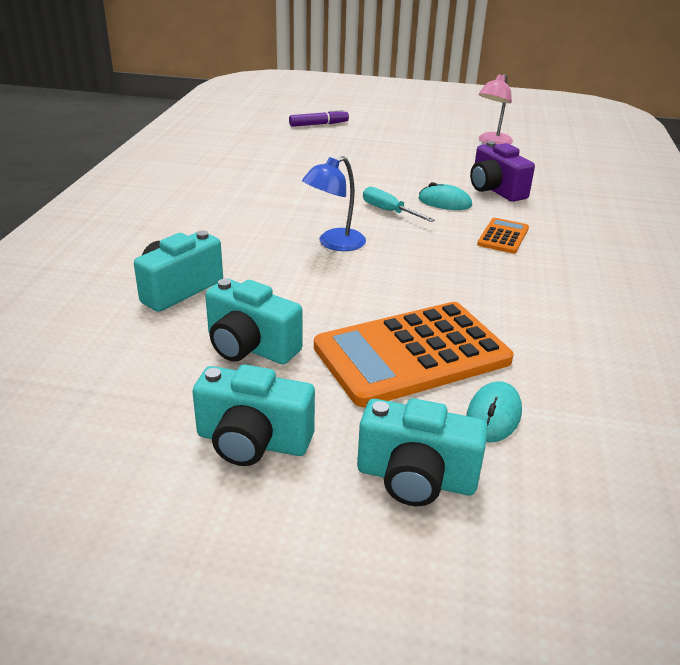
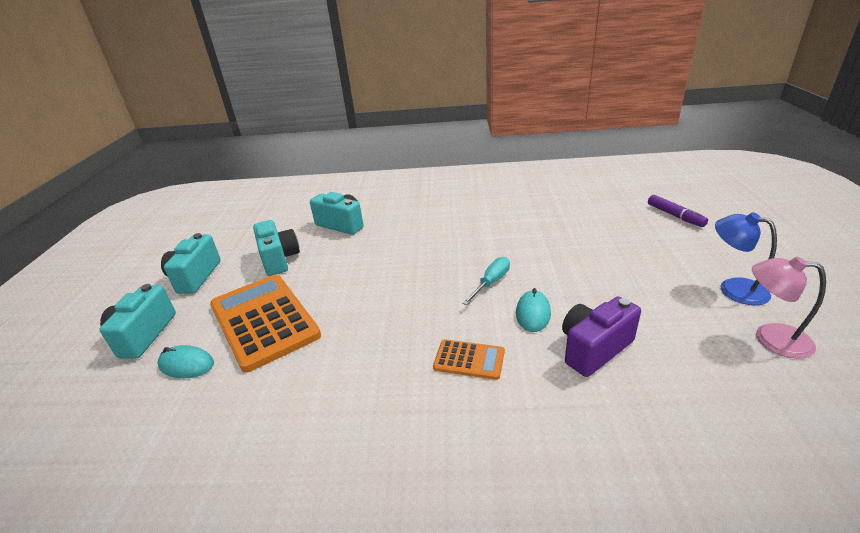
camera: 85 degrees right, 0 degrees up
turquoise camera [205,279,302,364] -> turquoise camera turned 135 degrees clockwise [253,220,300,276]
blue lamp [302,156,366,251] -> blue lamp moved to [715,212,777,305]

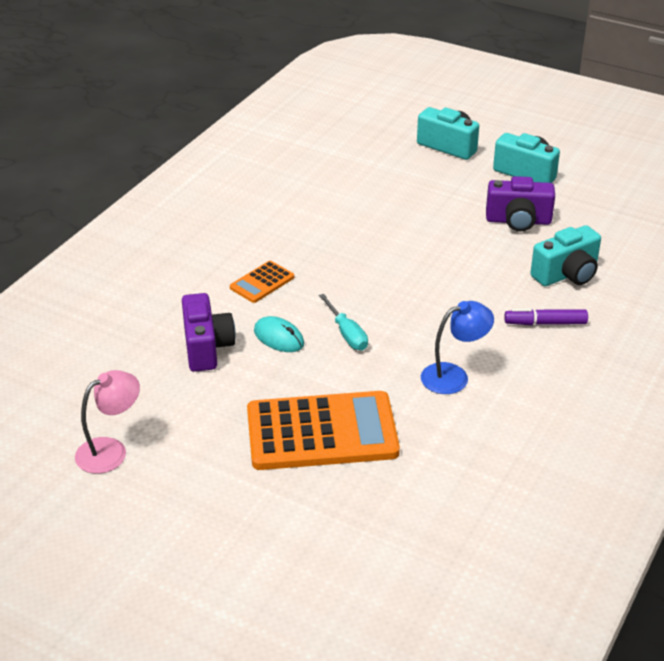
camera: 115 degrees right, 5 degrees up
turquoise mouse [158,345,214,378] -> none
orange calculator [210,275,321,373] -> orange calculator moved to [247,391,400,470]
turquoise camera [253,220,300,276] -> purple camera [486,176,555,231]
purple marker [648,195,708,227] -> purple marker moved to [504,308,588,325]
blue lamp [715,212,777,305] -> blue lamp moved to [421,301,494,394]

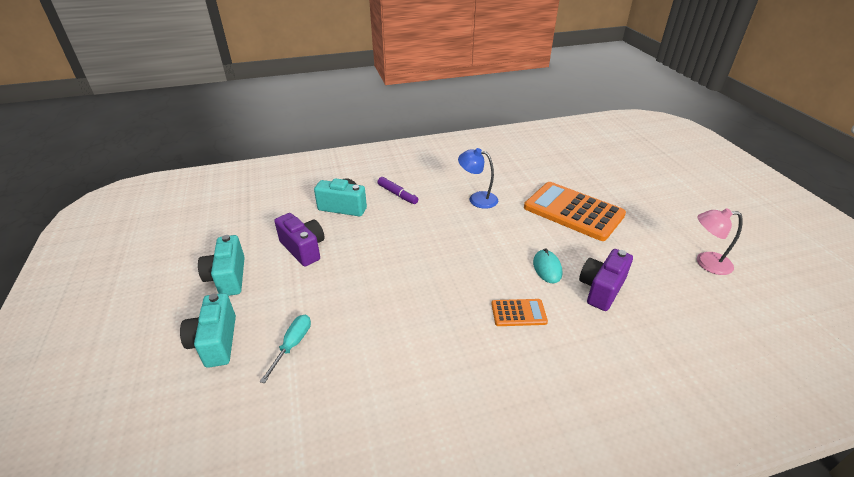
camera: 135 degrees left, 0 degrees up
turquoise screwdriver [319,294,368,350] -> turquoise screwdriver moved to [260,314,311,383]

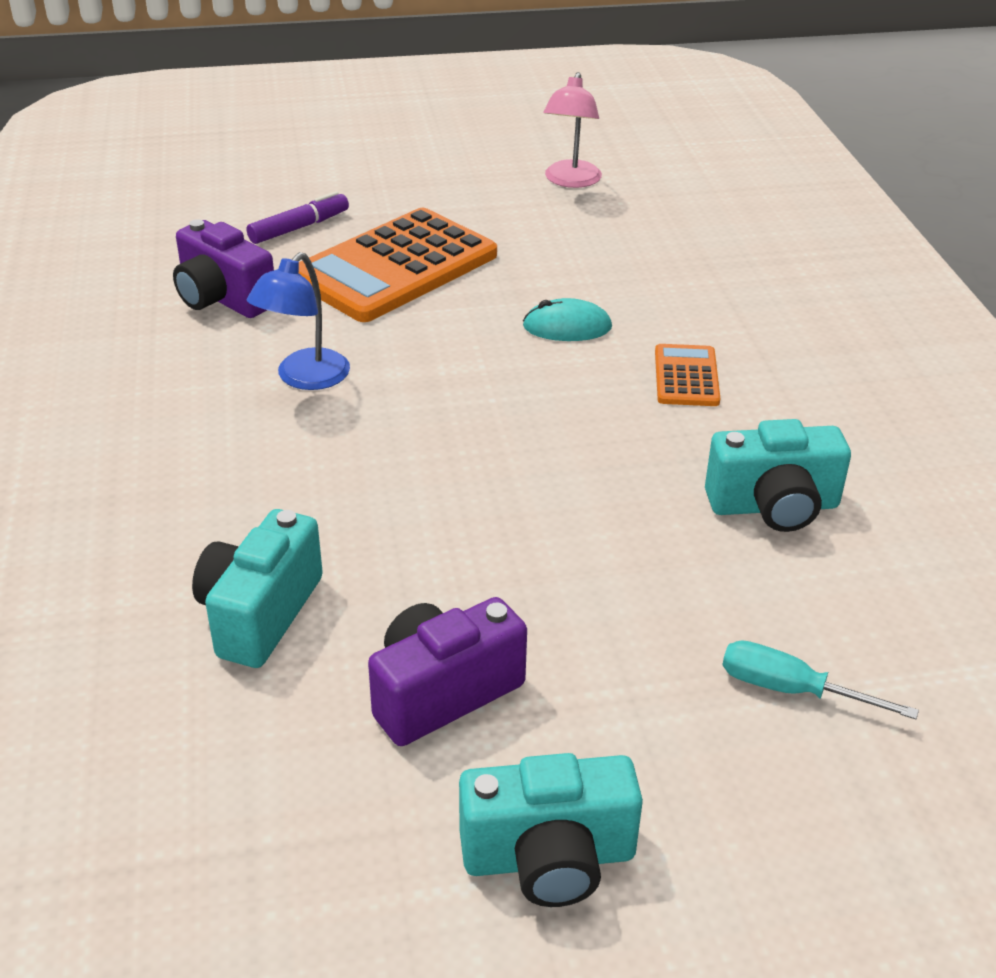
camera: 85 degrees left, 0 degrees up
turquoise camera [180,293,236,368] -> turquoise camera moved to [705,419,851,532]
purple marker [378,177,418,204] -> purple marker moved to [247,191,349,244]
purple camera [579,249,633,311] -> purple camera moved to [173,219,274,318]

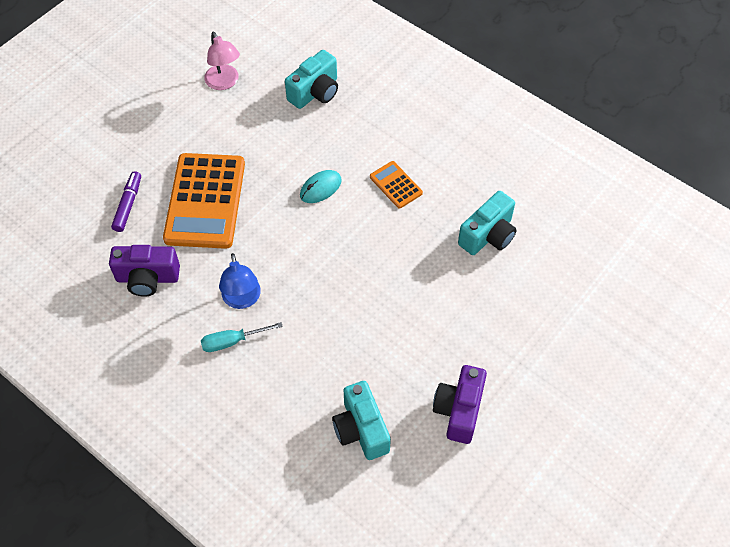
camera: 40 degrees left, 20 degrees up
turquoise camera [459,753,643,907] -> turquoise camera moved to [285,50,338,109]
turquoise screwdriver [722,640,919,719] -> turquoise screwdriver moved to [201,322,283,352]

